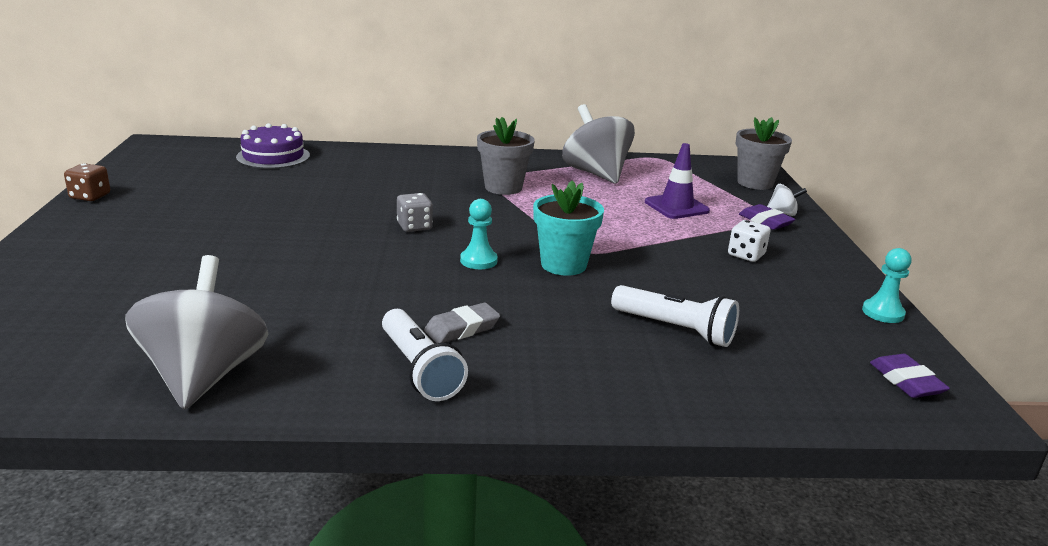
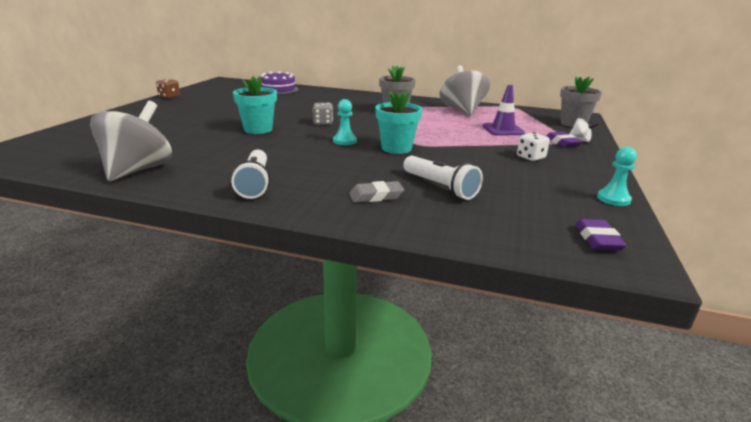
camera: 20 degrees right, 0 degrees up
grey eraser [424,303,500,343] -> grey eraser moved to [349,181,404,203]
none -> turquoise flower pot [233,76,277,134]

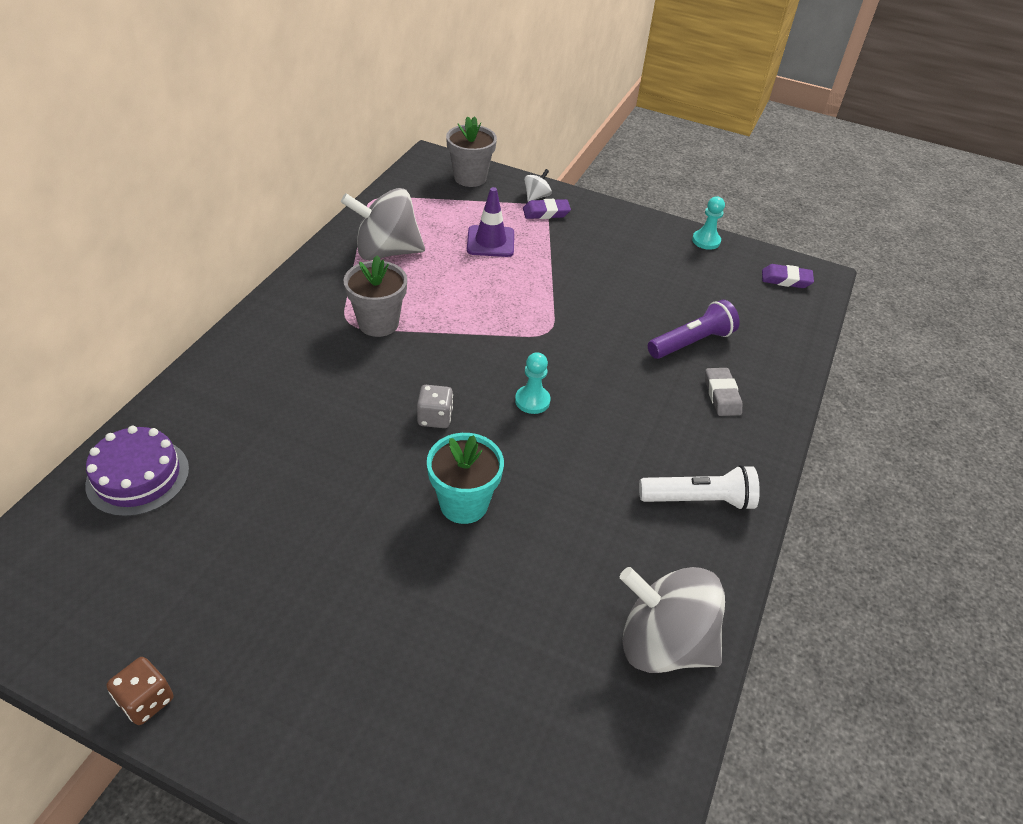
camera: 85 degrees left, 20 degrees up
turquoise flower pot [375,91,422,154] -> none
white flashlight [403,156,483,200] -> purple flashlight [648,300,740,359]
white dice [517,133,550,161] -> none

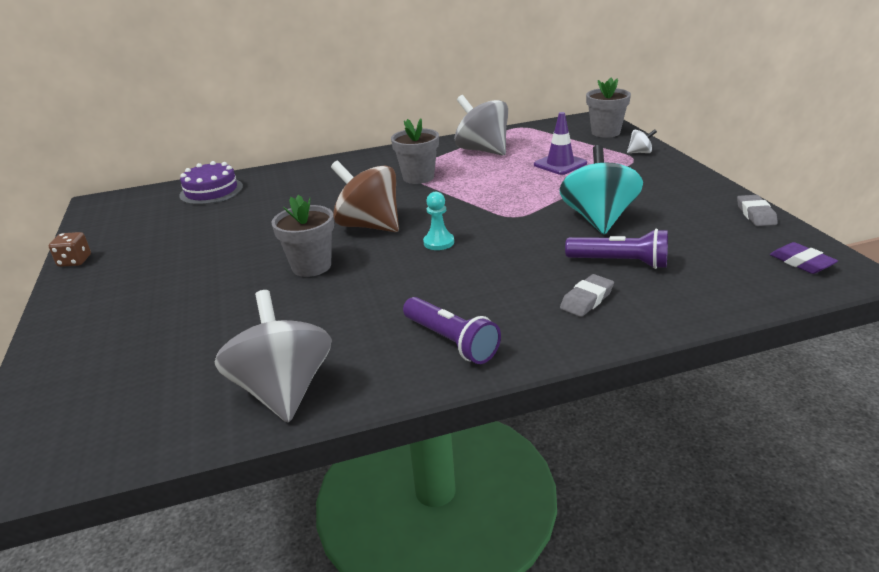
camera: 55 degrees right, 15 degrees down
grey dice [417,385,453,428] -> brown spinning top [331,161,399,232]
turquoise flower pot [427,433,504,524] -> grey flower pot [271,195,334,277]
purple eraser [523,199,571,219] -> none
white flashlight [639,465,760,511] -> purple flashlight [403,297,501,364]
turquoise pawn [692,196,725,250] -> grey eraser [737,195,778,226]
none -> turquoise spinning top [559,145,643,234]

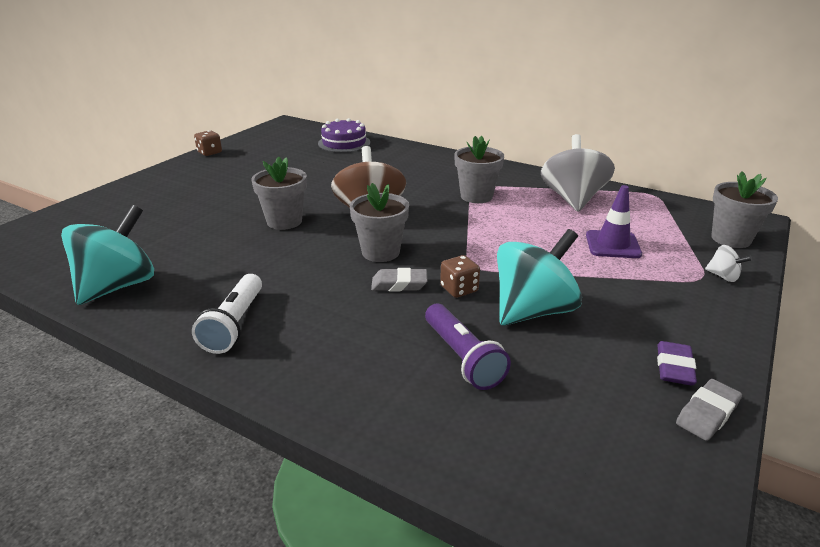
camera: 45 degrees right, 0 degrees up
grey spinning top [215,290,332,423] -> turquoise spinning top [61,205,154,305]
purple flashlight [403,297,501,364] -> white flashlight [192,274,262,354]
turquoise pawn [423,192,454,250] -> grey flower pot [350,183,409,262]
grey eraser [560,274,614,317] -> grey eraser moved to [371,268,427,291]
purple eraser [770,242,838,274] -> purple eraser moved to [657,341,697,385]
none -> brown dice [440,255,480,298]

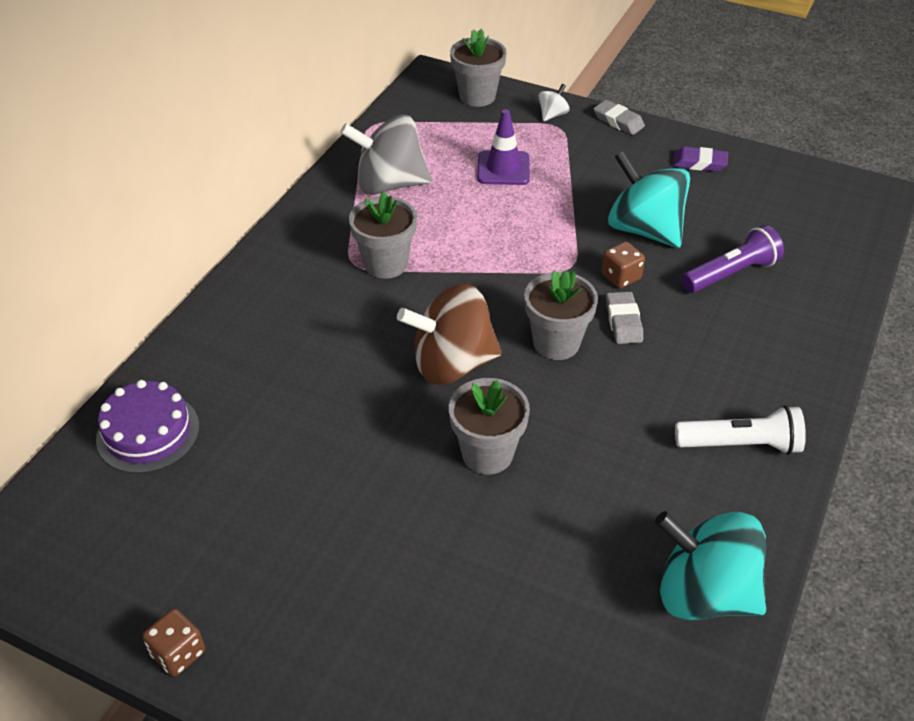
camera: 95 degrees left, 15 degrees up
grey eraser [676,379,742,441] -> grey eraser moved to [594,100,645,135]

